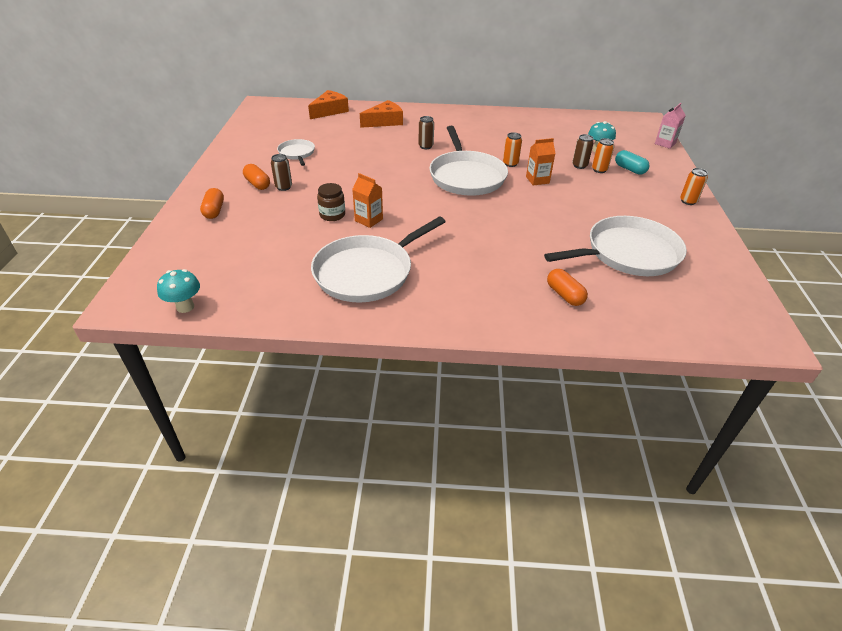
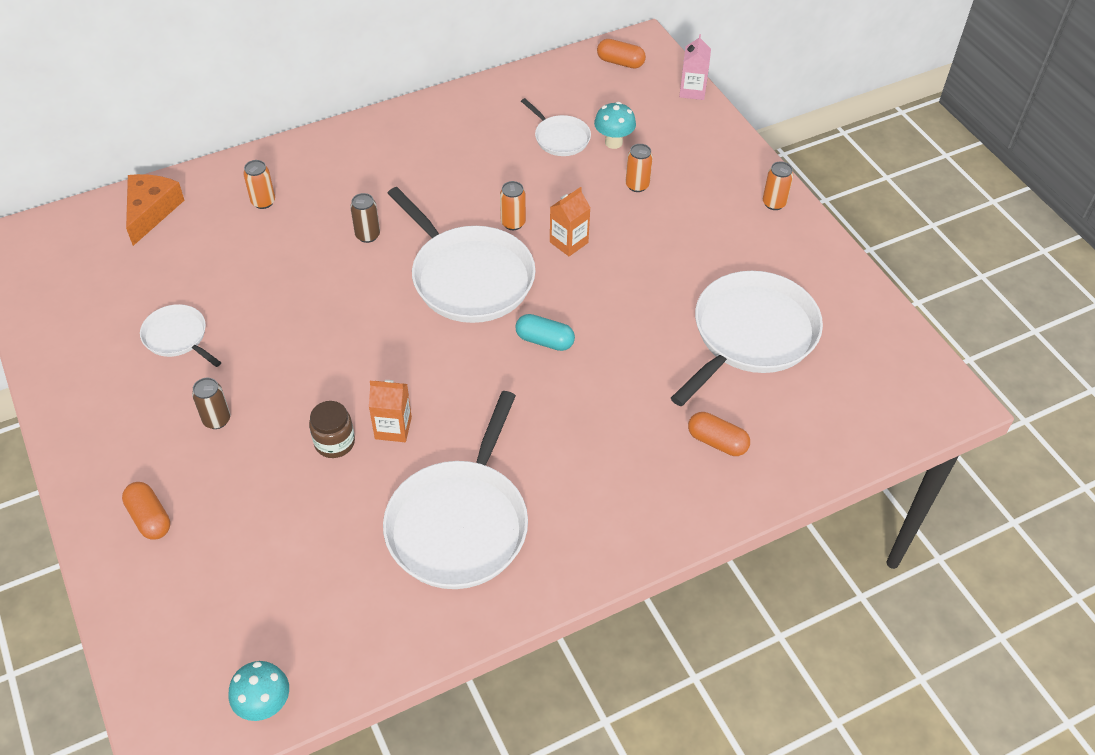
camera: 30 degrees left, 10 degrees up
orange capsule [243,164,270,190] -> orange capsule moved to [597,39,646,69]
orange cheese [360,100,403,128] -> orange can [243,160,275,209]
brown can [572,134,594,169] -> none
turquoise capsule [615,150,650,175] -> turquoise capsule moved to [515,314,575,351]
none -> white pan [521,98,591,156]

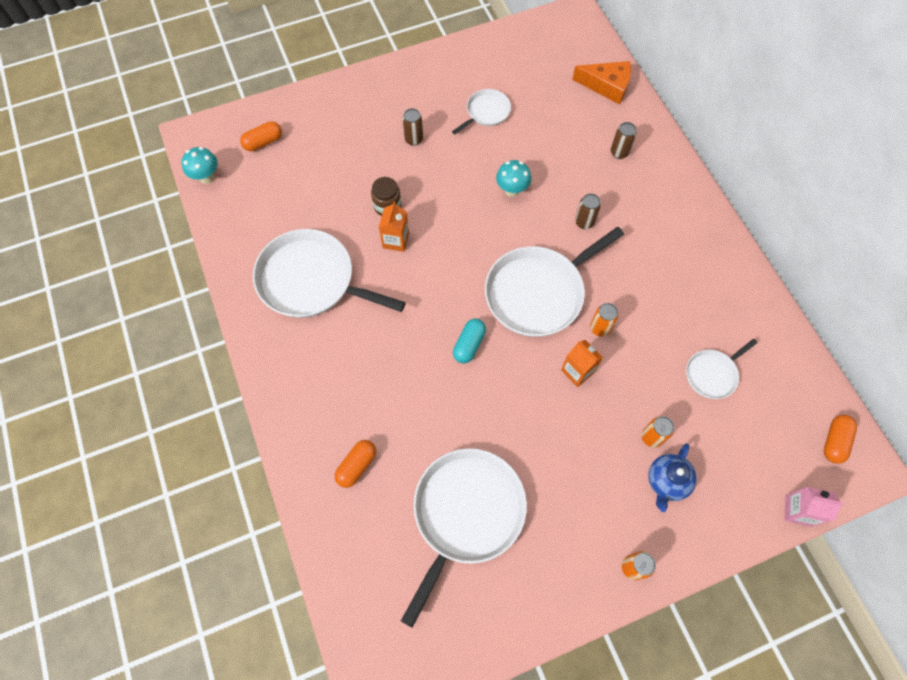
camera: 95 degrees right, 15 degrees up
orange capsule [122,482,170,539] -> orange capsule moved to [240,121,282,151]
orange can [243,160,275,209] -> brown can [611,122,637,159]
turquoise mushroom [594,102,636,149] -> turquoise mushroom moved to [496,160,531,197]
white pan [671,271,823,406] -> white pan turned 105 degrees counterclockwise [401,448,527,628]
none -> blue teapot [648,443,697,512]

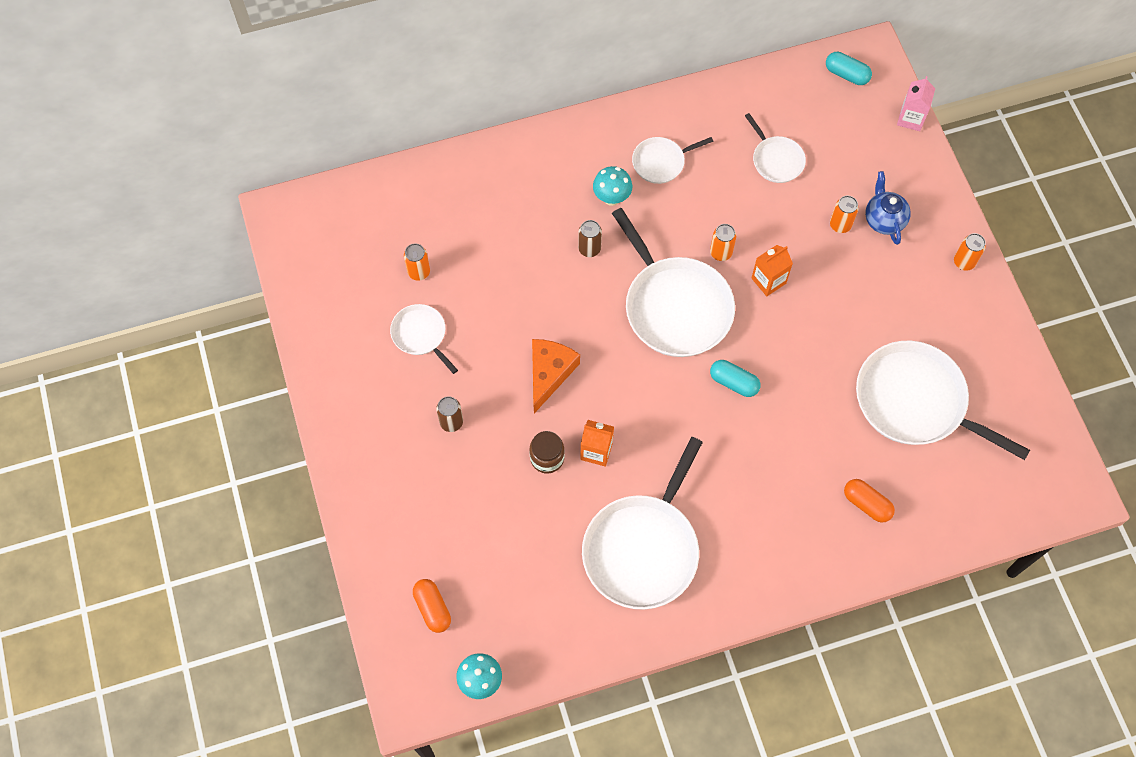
camera: 85 degrees left, 0 degrees up
turquoise mushroom [496,160,531,197] -> turquoise mushroom moved to [593,166,632,206]
orange cheese [572,61,631,105] -> orange cheese moved to [532,339,580,413]
brown can [611,122,637,159] -> none
blue teapot [648,443,697,512] -> blue teapot turned 135 degrees counterclockwise [865,171,911,245]
orange capsule [824,415,857,464] -> turquoise capsule [826,52,872,85]
none -> orange can [404,243,430,281]
none -> white pan [632,137,714,184]

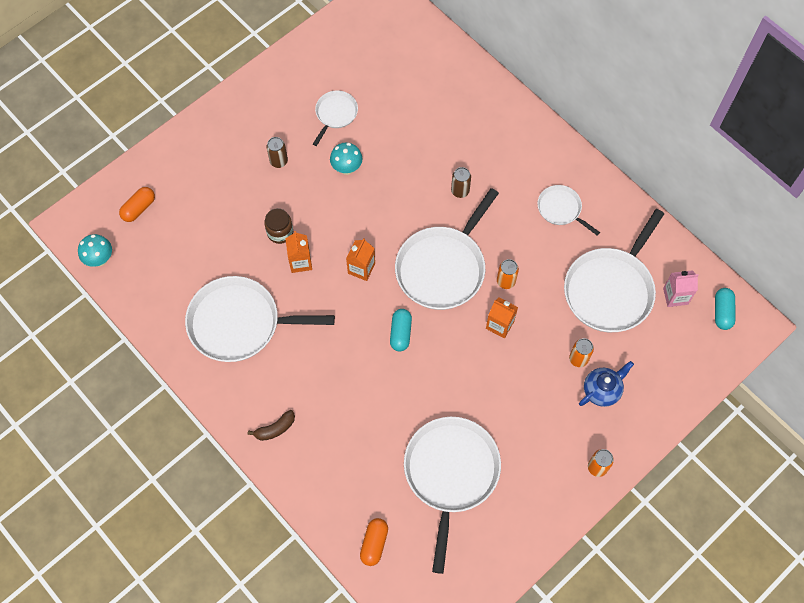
camera: 65 degrees right, 0 degrees up
orange can [404,243,430,281] -> none
orange cheese [532,339,580,413] -> none
turquoise mushroom [593,166,632,206] -> turquoise mushroom moved to [330,142,363,175]
white pan [745,113,806,183] -> white pan [564,209,664,332], size x1.98
orange capsule [844,479,895,523] -> orange capsule moved to [360,518,388,566]
pink carton [897,76,935,131] -> pink carton moved to [663,270,699,307]
none -> brown banana [248,410,295,441]
none -> orange carton [346,238,375,281]

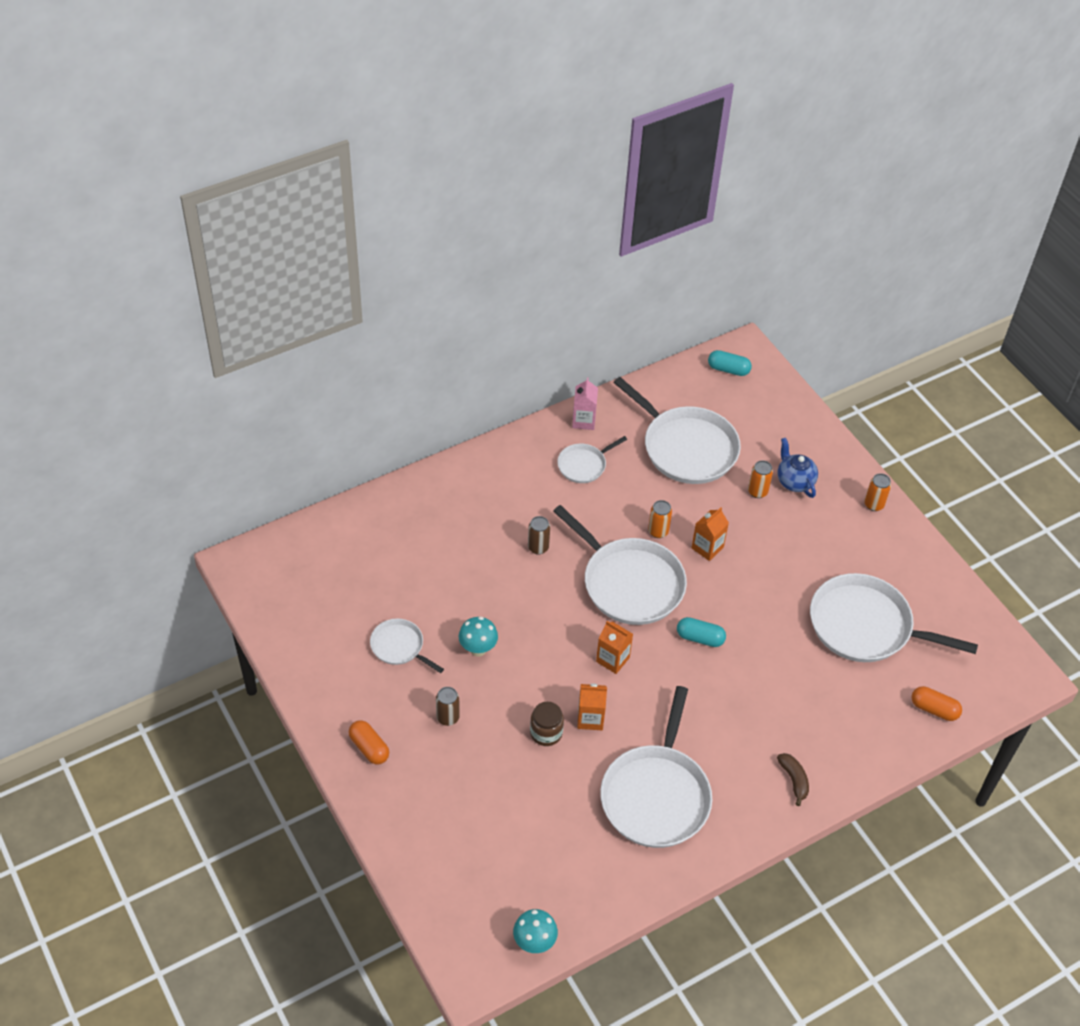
camera: 80 degrees left, 15 degrees down
orange capsule [119,187,155,222] -> orange capsule moved to [349,720,389,764]
pink carton [663,270,699,307] -> pink carton moved to [572,378,598,430]

